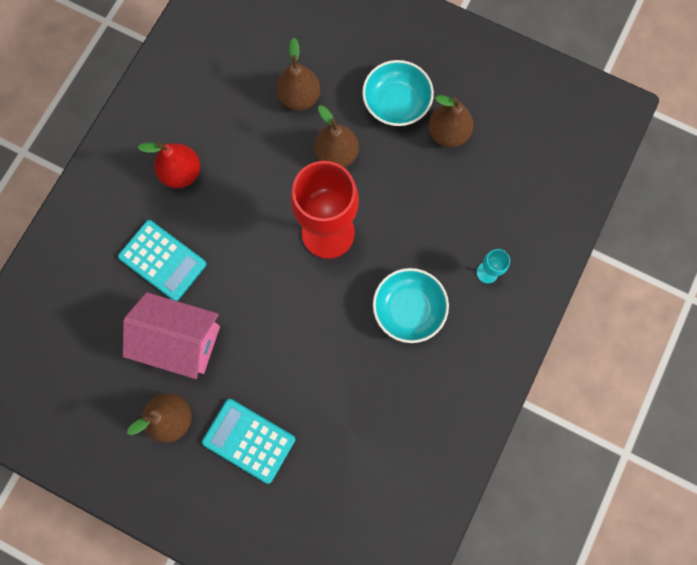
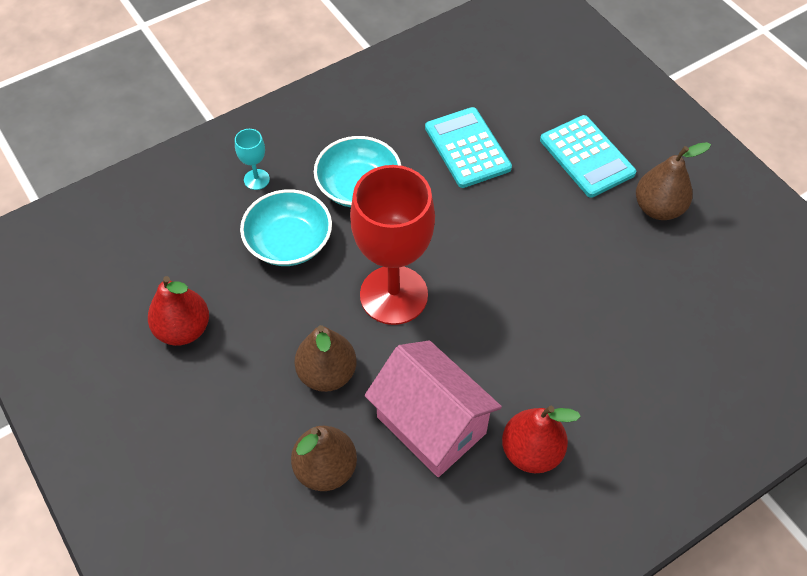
camera: 150 degrees left, 20 degrees down
turquoise calculator [118,220,207,301] -> turquoise calculator moved to [425,107,512,188]
pink house [123,292,220,379] -> pink house moved to [365,340,502,477]
turquoise bowl [362,60,434,126] -> turquoise bowl moved to [240,189,332,266]
brown pear [428,95,473,148] -> red pear [148,276,209,346]

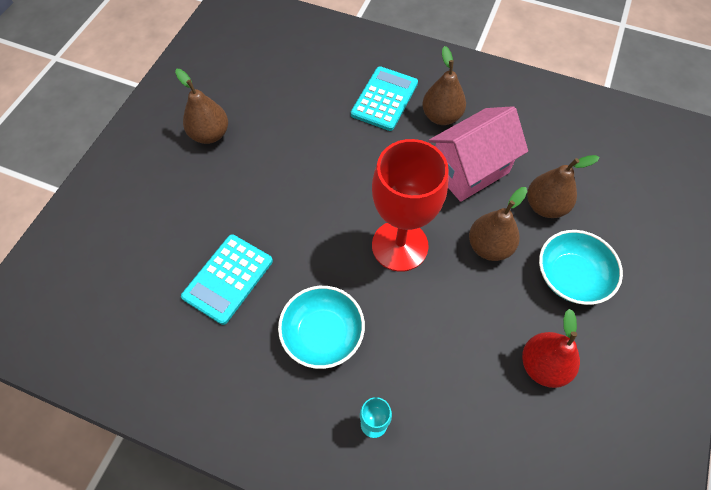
camera: 125 degrees left, 5 degrees up
turquoise bowl [240,189,332,266] -> turquoise bowl moved to [539,230,623,305]
pink house [365,340,502,477] -> pink house turned 45 degrees clockwise [429,106,528,202]
red pear [502,406,581,473] -> brown pear [422,46,466,125]
turquoise calculator [540,115,636,198] -> turquoise calculator moved to [351,66,418,131]

